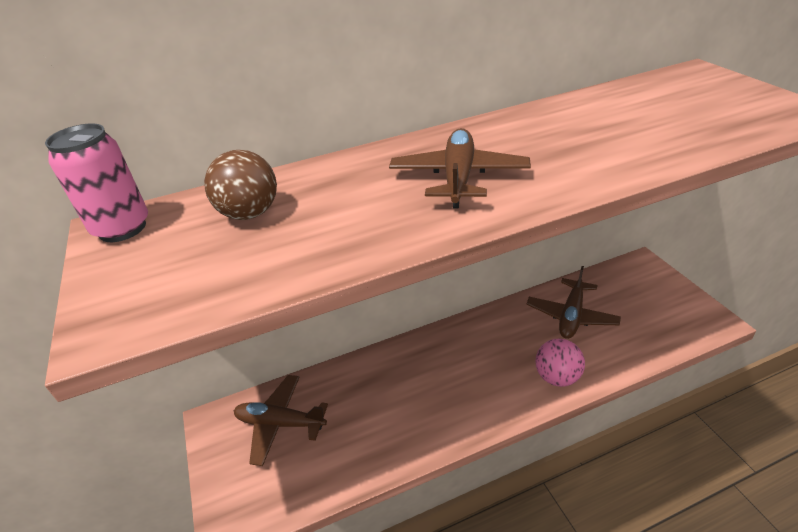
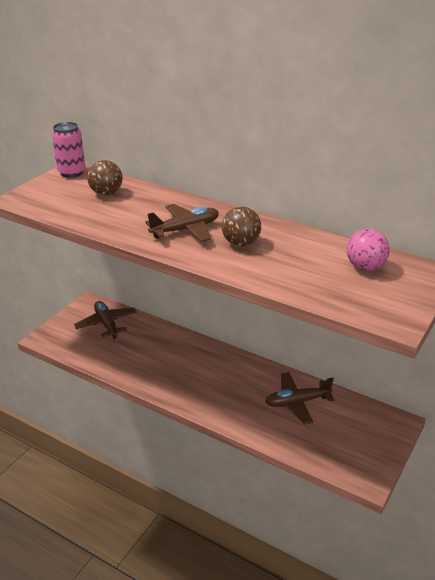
camera: 50 degrees right, 5 degrees down
pink ball [535,338,585,387] -> pink ball moved to [347,229,390,271]
none -> brown ball [222,207,261,246]

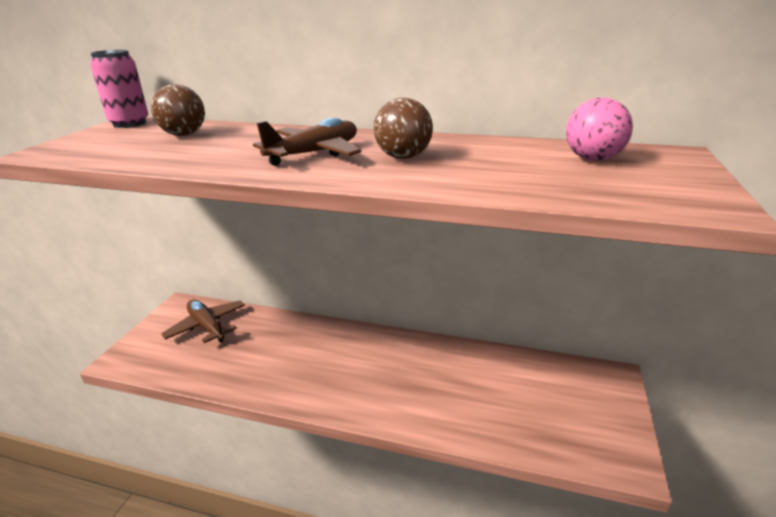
camera: 15 degrees left, 5 degrees down
brown plane [265,372,334,425] -> none

